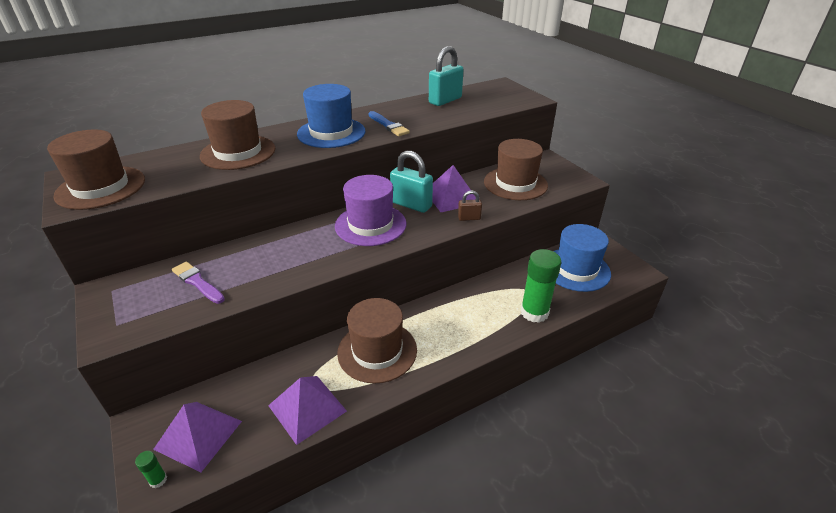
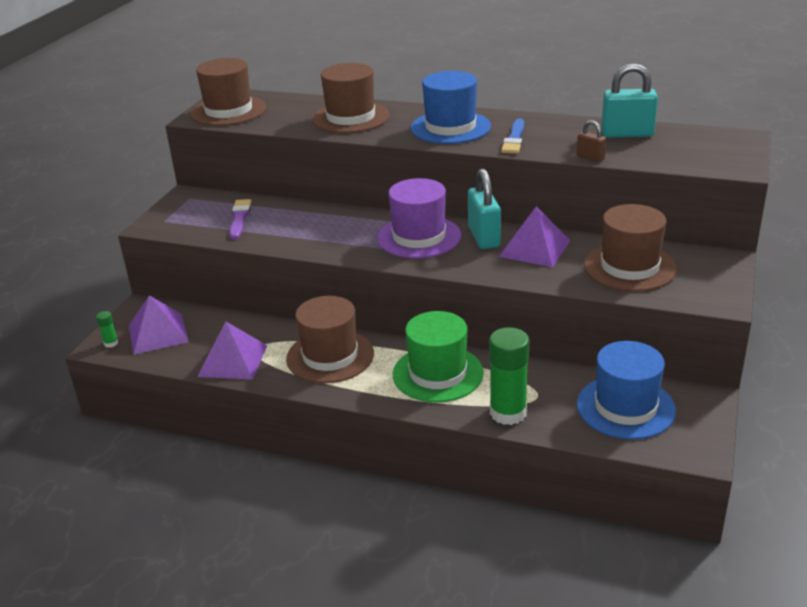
camera: 50 degrees right, 5 degrees down
brown padlock [458,190,482,221] -> brown padlock moved to [577,120,606,162]
none -> green hat [393,311,484,403]

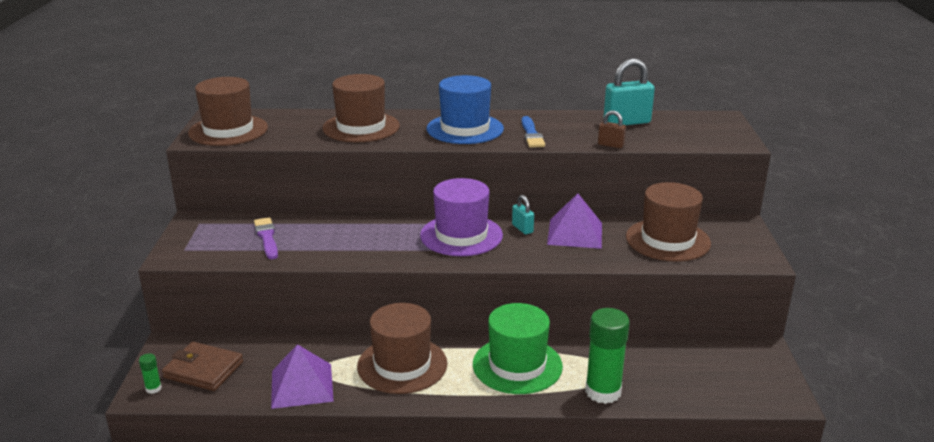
camera: 20 degrees left, 5 degrees down
purple pyramid [129,295,189,355] -> brown wallet [162,342,243,391]
turquoise padlock [468,168,501,249] -> turquoise padlock [512,195,534,234], size x0.53
blue hat [577,341,676,440] -> none

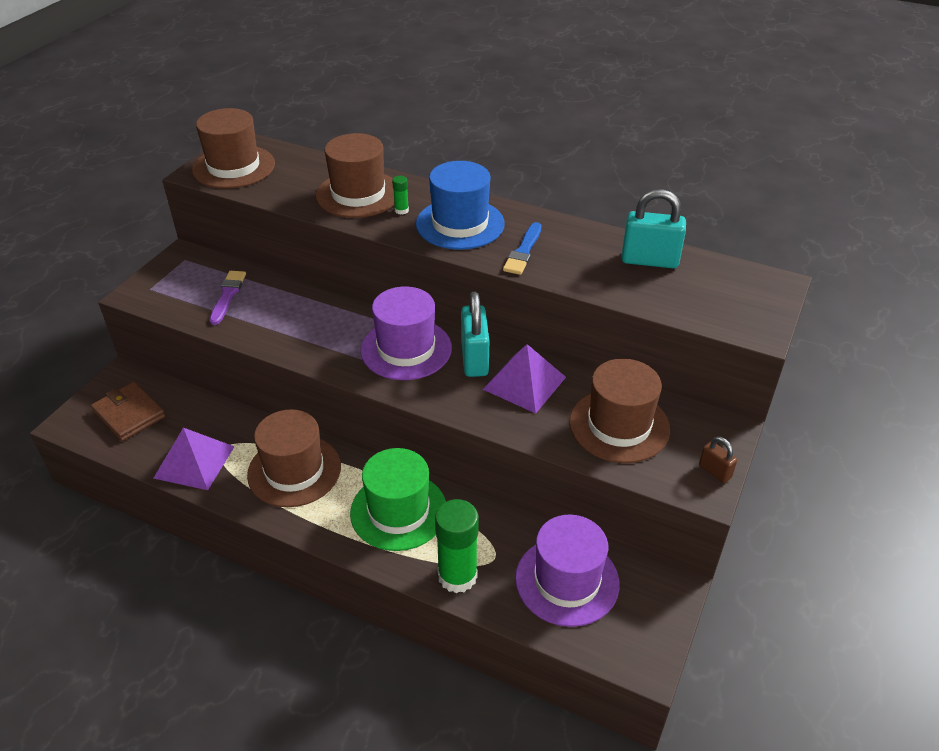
camera: 25 degrees right, 15 degrees up
green glue stick [139,353,162,394] -> green glue stick moved to [392,176,409,215]
turquoise padlock [512,195,534,234] -> turquoise padlock [461,292,489,377], size x1.90
brown padlock [598,111,626,148] -> brown padlock moved to [699,436,737,483]
none -> purple hat [515,515,619,627]

